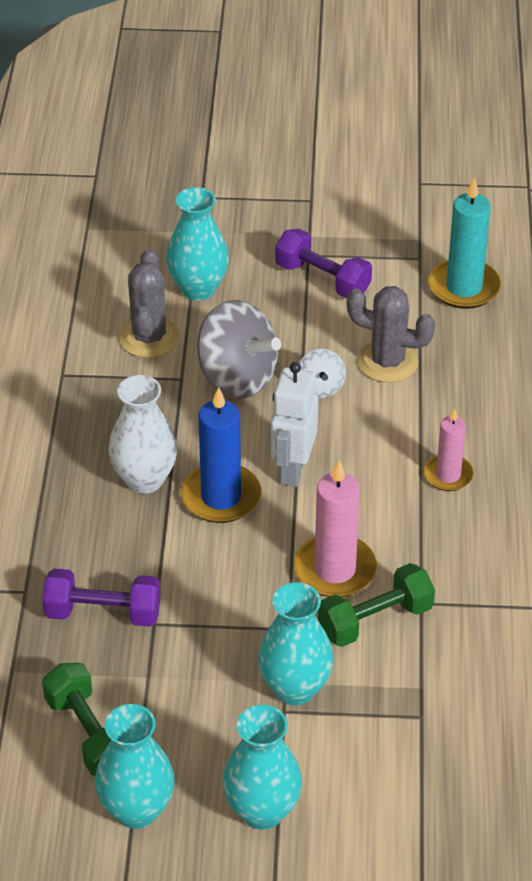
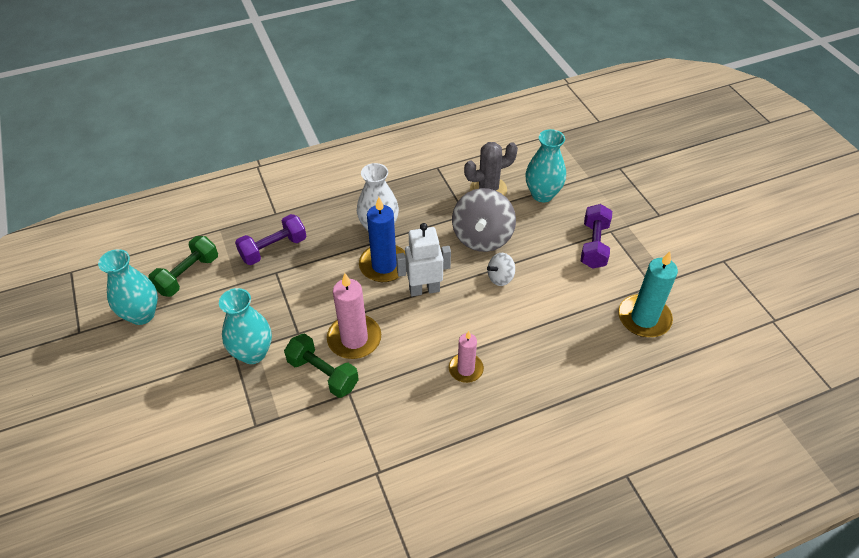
camera: 65 degrees right, 5 degrees up
purple dumbbell [42,569,161,627] -> purple dumbbell turned 75 degrees clockwise [235,214,307,265]
turquoise vase [223,705,302,830] -> none
grey cactus [347,286,435,383] -> none

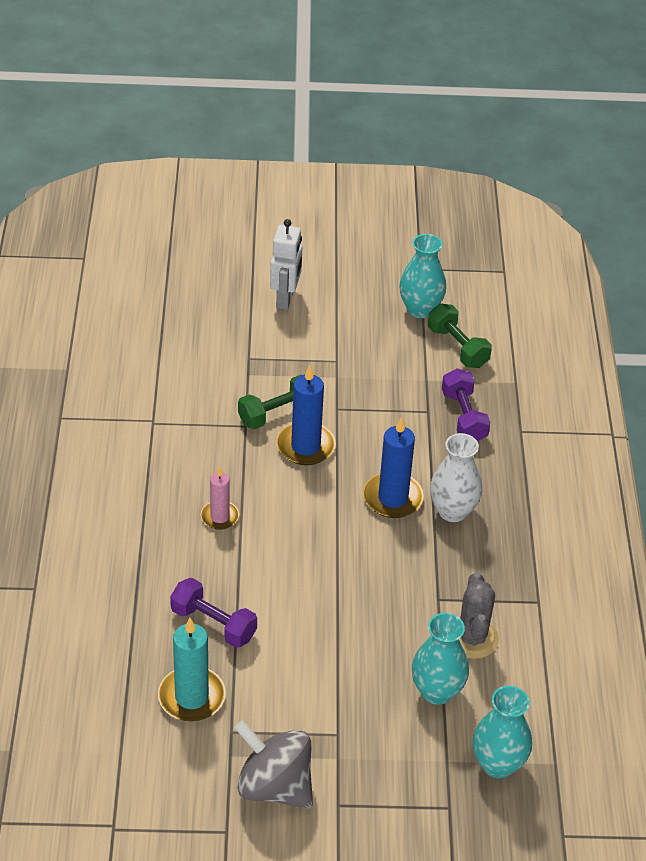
camera: 110 degrees right, 5 degrees down
turquoise vase [219,288,272,364] -> turquoise vase moved to [473,686,532,778]
pink candle [327,273,381,359] -> blue candle [277,365,336,465]
white robot [396,223,451,296] -> white robot moved to [270,219,302,310]
grey spinning top [452,188,516,252] -> grey spinning top moved to [235,720,313,809]
white spinning top [487,253,515,286] -> none
purple dumbbell [581,204,612,269] -> purple dumbbell moved to [170,578,257,648]

